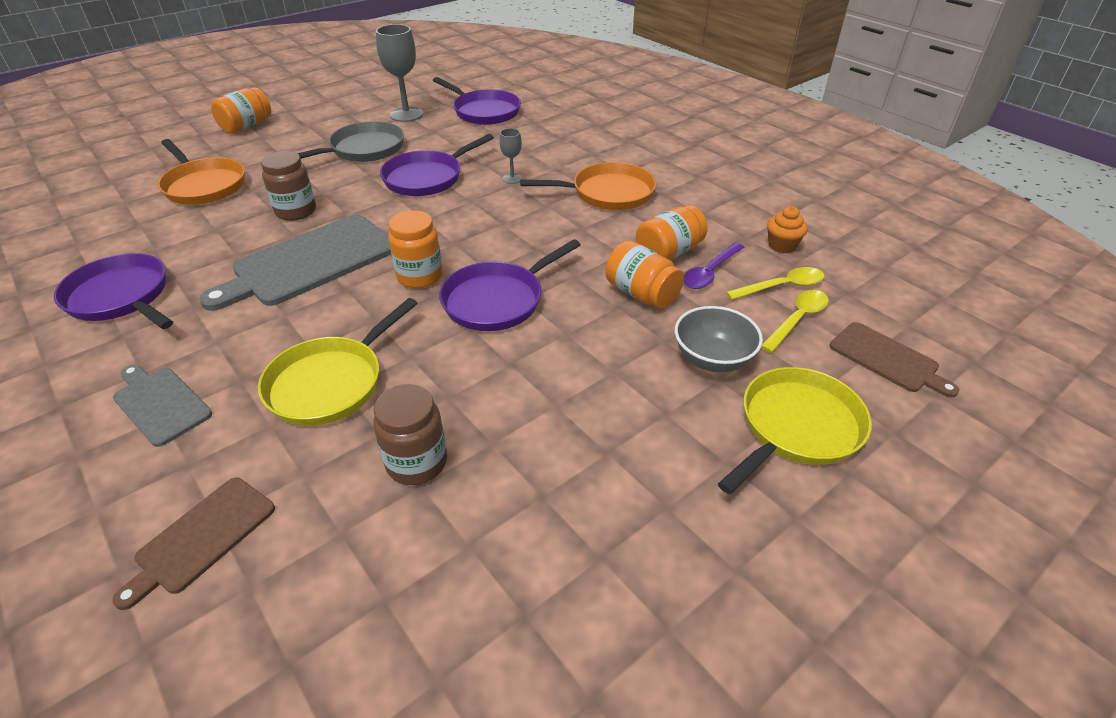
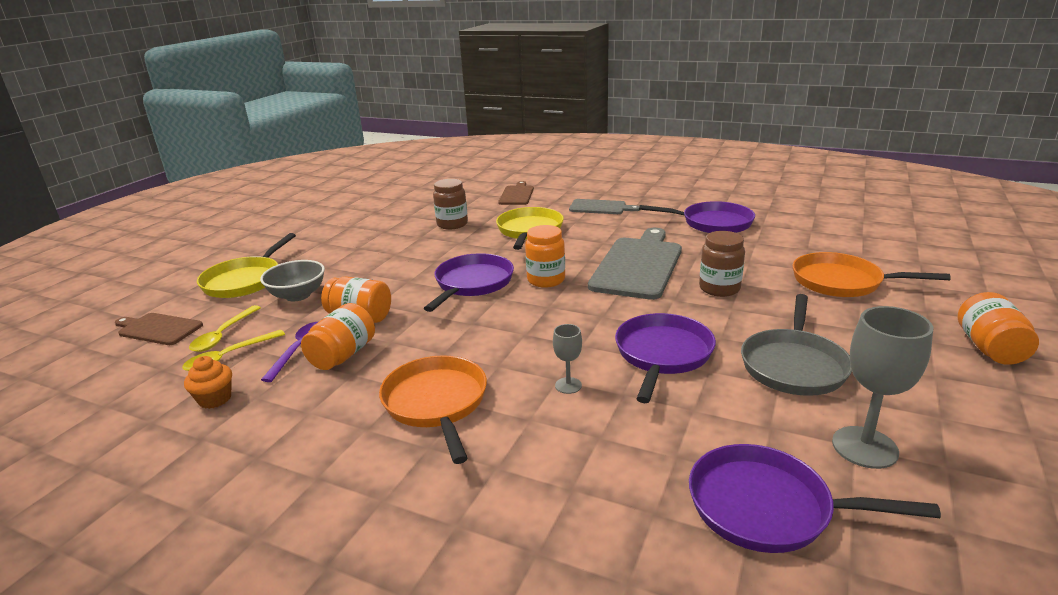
camera: 155 degrees right, 15 degrees down
orange pan [520,162,656,210] -> orange pan turned 105 degrees clockwise [379,355,487,464]

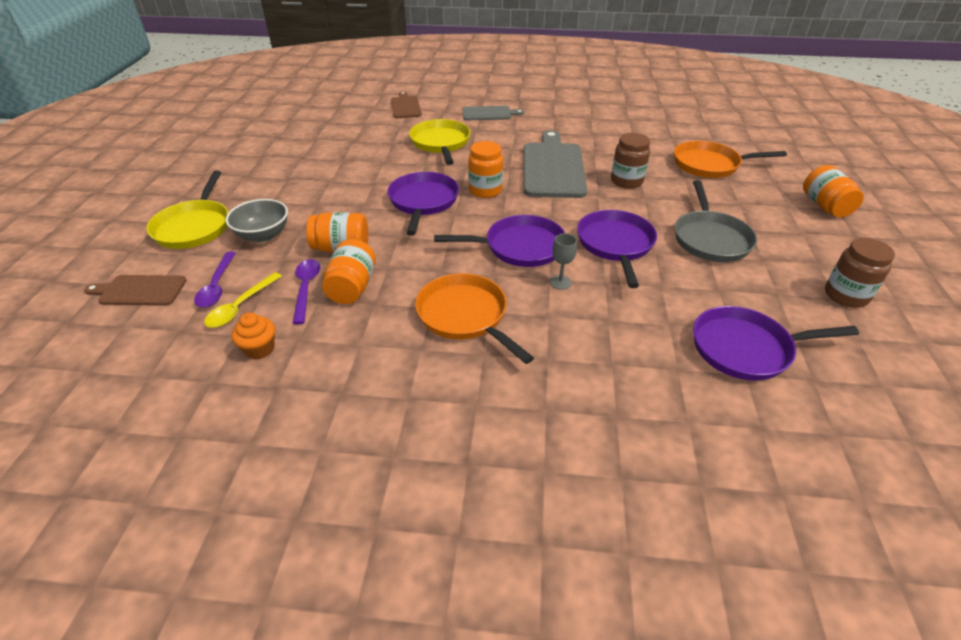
camera: 20 degrees left, 15 degrees up
yellow spoon [189,305,261,352] -> purple spoon [194,252,236,308]
brown jar [433,179,468,230] -> brown jar moved to [825,238,895,308]
purple pan [639,201,755,233] -> purple pan moved to [434,215,565,267]
grey goblet [832,306,933,469] -> none

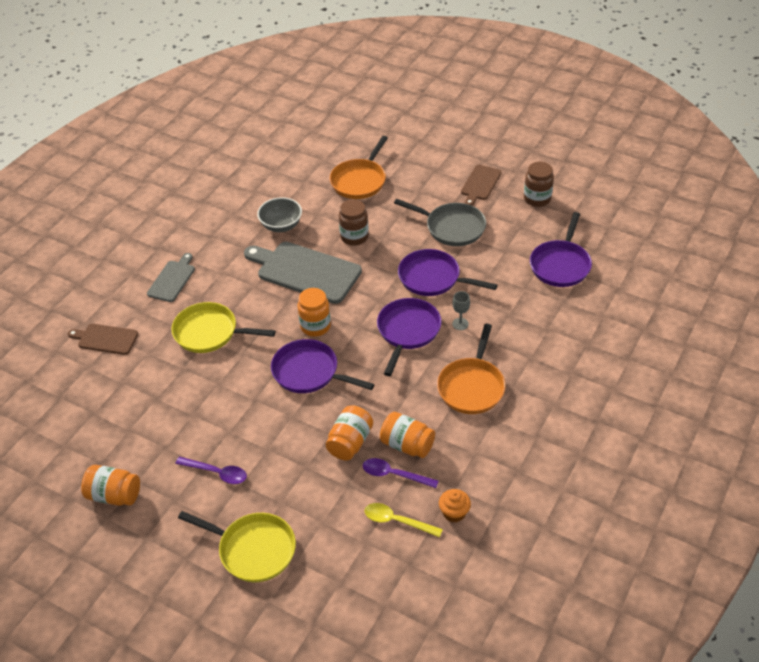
camera: 65 degrees left, 5 degrees up
brown cutting board [84,275,187,306] -> brown cutting board moved to [461,165,502,206]
purple spoon [194,252,236,308] -> purple spoon moved to [175,457,247,484]
yellow spoon [204,272,282,328] -> yellow spoon turned 150 degrees clockwise [364,503,443,537]
grey bowl [225,199,288,242] -> grey bowl moved to [257,197,302,232]
orange pan [415,273,534,364] -> orange pan turned 60 degrees counterclockwise [437,324,506,414]
orange jar [803,165,864,218] -> orange jar moved to [81,465,140,506]

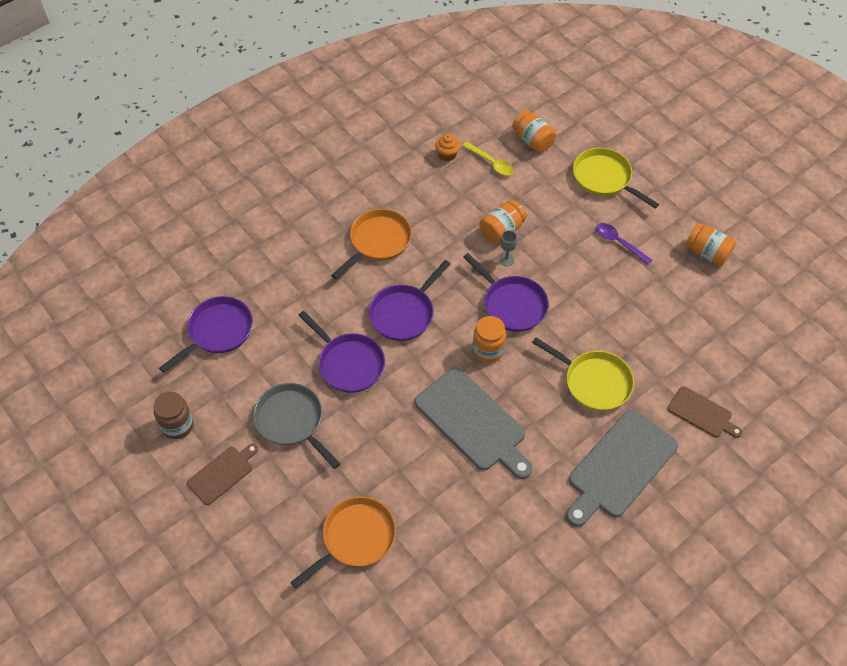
camera: 160 degrees left, 10 degrees up
grey cutting board [147,253,195,302] -> grey cutting board [566,410,678,527], size x1.83
grey bowl [257,197,302,232] -> none
brown jar [339,199,369,246] -> none
purple spoon [363,458,438,488] -> none
orange jar [380,412,435,458] -> orange jar moved to [512,110,556,153]
grey goblet [452,291,470,330] -> grey goblet moved to [499,230,517,266]

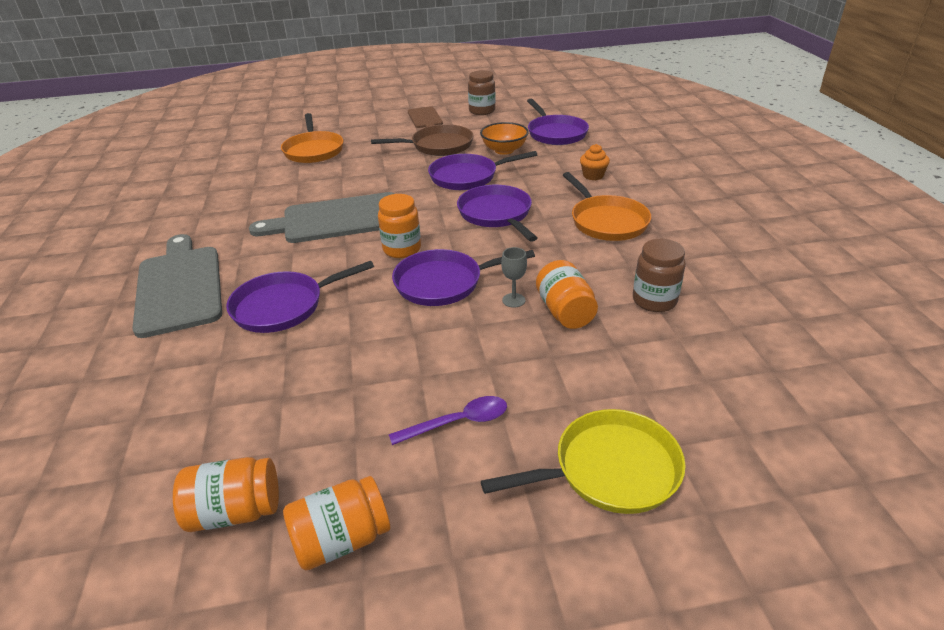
camera: 120 degrees right, 20 degrees down
grey pan [253,383,341,469] -> brown pan [371,124,474,156]
orange cupcake [435,134,460,161] -> orange cupcake moved to [580,144,610,180]
yellow spoon [462,142,514,176] -> none
orange jar [512,110,556,153] -> orange jar moved to [173,457,279,532]
yellow pan [532,338,634,411] -> purple pan [226,261,374,333]
brown cutting board [668,386,743,438] -> none
none -> orange bowl [480,122,529,155]
none -> brown jar [633,239,686,312]

